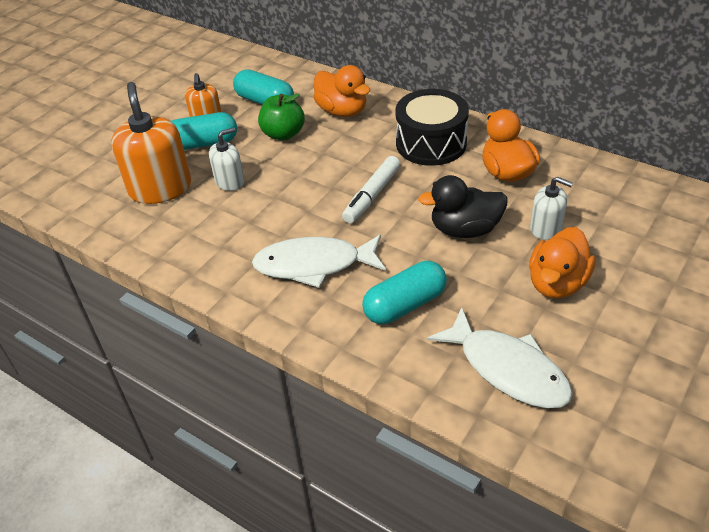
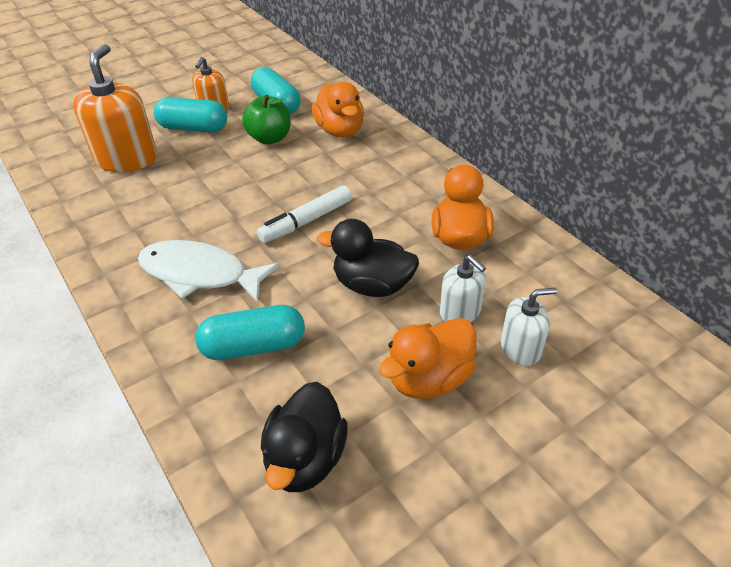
camera: 20 degrees right, 0 degrees up
white soap dispenser [209,127,244,191] -> white soap dispenser moved to [501,288,557,366]
black drum [395,89,469,166] -> none
white fish [427,307,573,408] -> black duck [261,382,348,492]

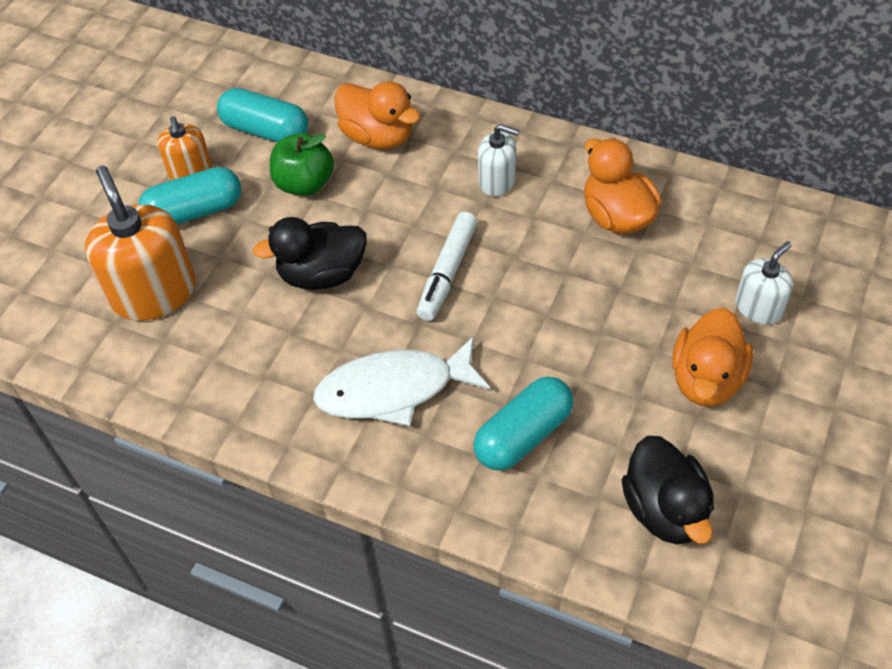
camera: 30 degrees left, 10 degrees up
black duck [317,219,419,297] -> black duck moved to [253,217,366,290]
white soap dispenser [440,255,486,322] -> white soap dispenser moved to [478,124,519,196]

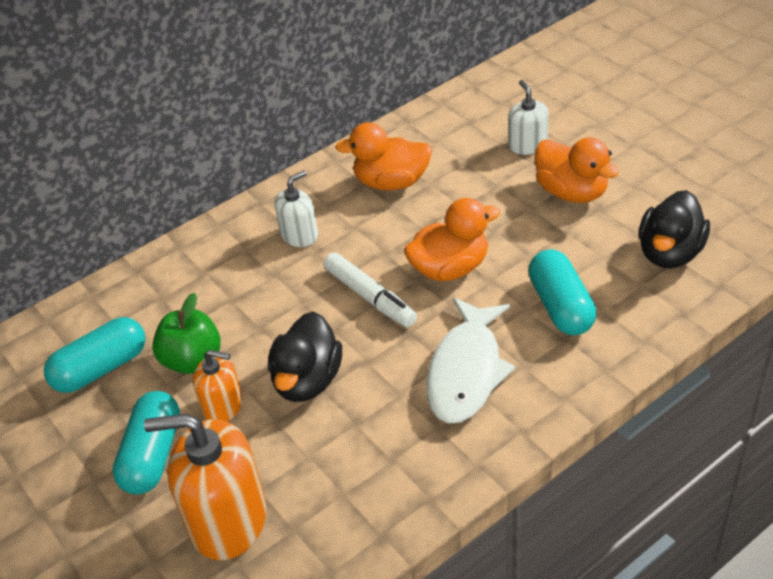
camera: 60 degrees left, 10 degrees down
orange soap dispenser [157,116,212,180] -> orange soap dispenser moved to [193,350,242,422]
orange duck [334,81,421,149] -> orange duck moved to [404,198,500,281]
black duck [622,436,714,544] -> black duck turned 105 degrees clockwise [639,190,710,268]

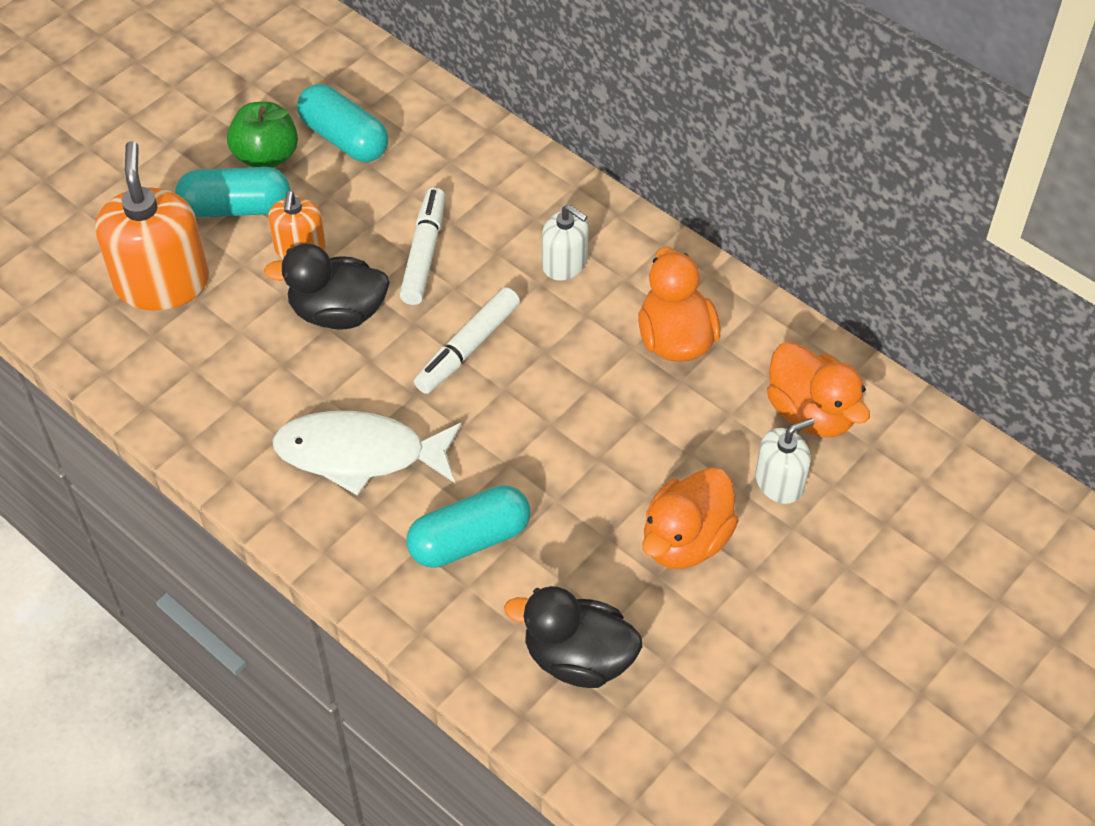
camera: 75 degrees right, 10 degrees up
green apple [152,293,221,374] -> green apple moved to [227,102,298,168]
orange duck [404,198,500,281] -> orange duck moved to [767,342,870,437]
none -> white marker [400,188,445,305]

